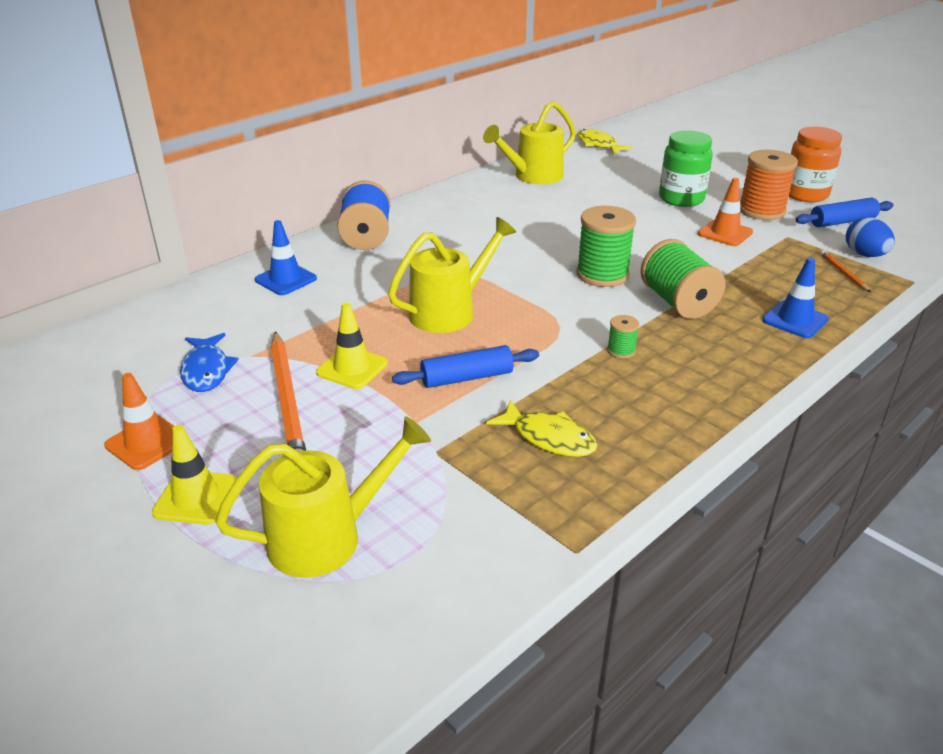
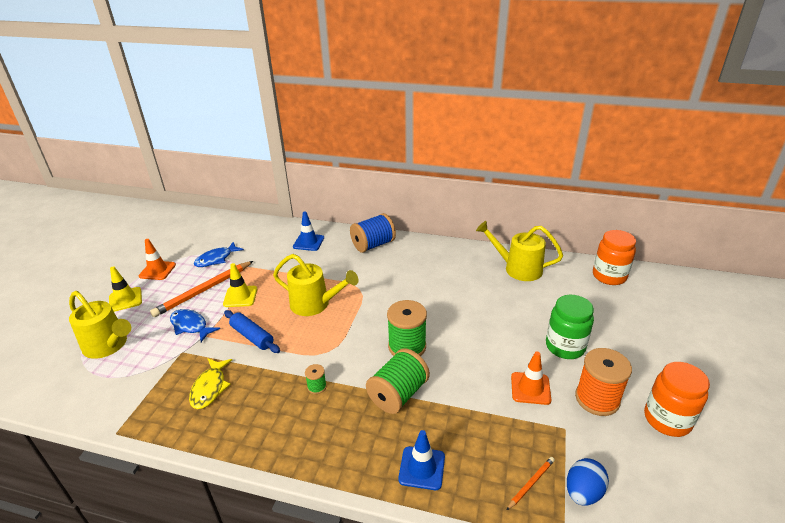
camera: 60 degrees right, 0 degrees up
yellow fish [577,129,633,154] -> orange jar [593,230,636,285]
blue rolling pin [796,198,893,227] -> none
none -> blue fish [170,309,220,342]

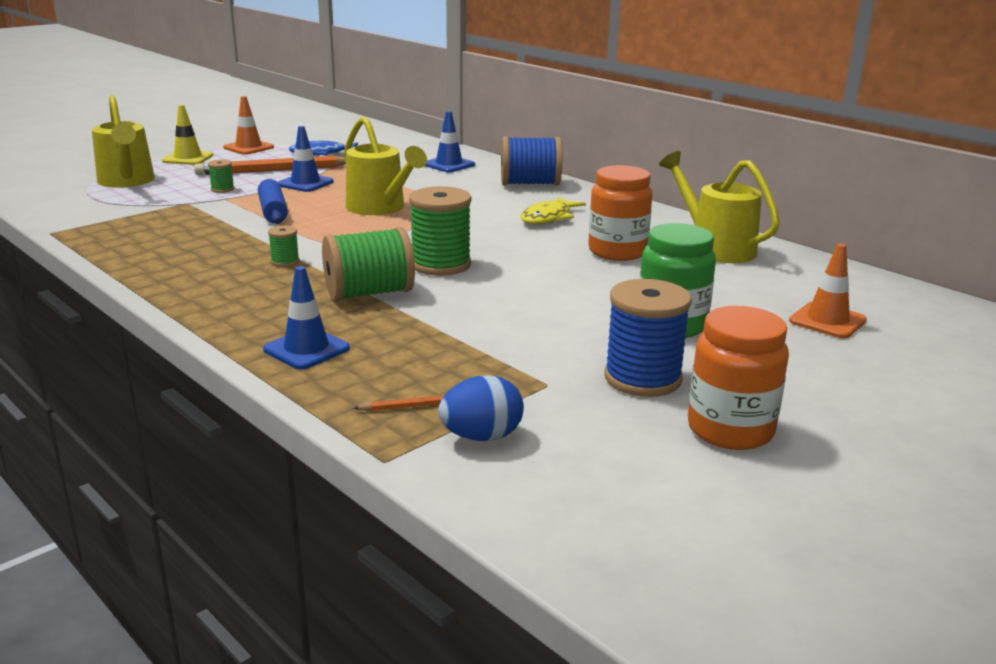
camera: 30 degrees right, 10 degrees down
blue fish [170,309,220,342] -> green spool [208,160,235,193]
yellow fish [189,358,232,409] -> yellow fish moved to [521,197,586,224]
yellow traffic cone [223,263,257,307] -> blue traffic cone [278,126,334,192]
orange traffic cone [511,352,551,405] -> orange traffic cone moved to [789,244,867,338]
orange spool [575,348,632,416] -> blue spool [604,279,692,397]
orange jar [593,230,636,285] -> orange jar moved to [588,165,653,261]

